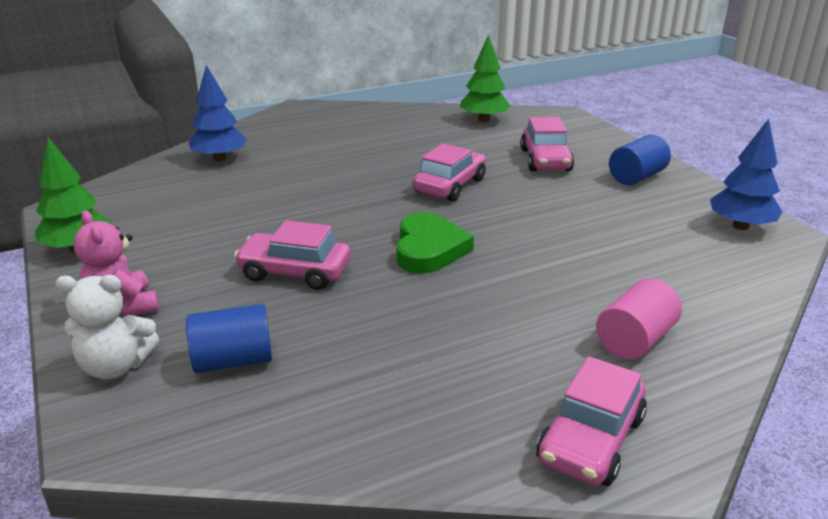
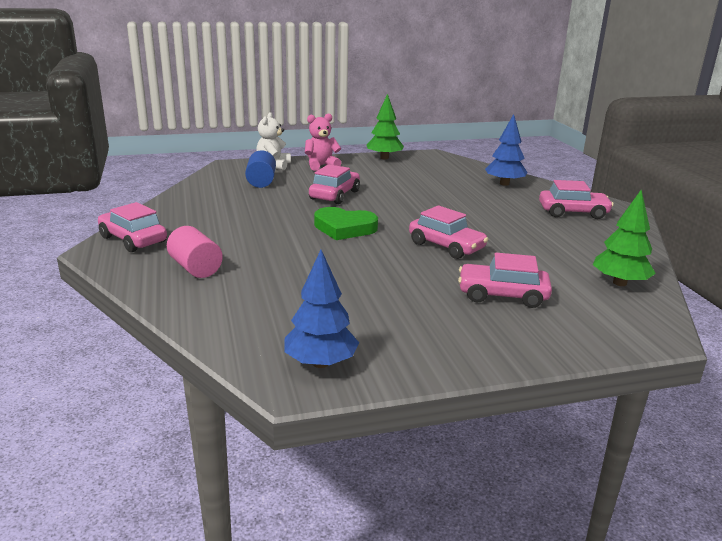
camera: 100 degrees right, 5 degrees down
blue cylinder [609,135,671,185] -> none
none -> pink car [539,180,614,219]

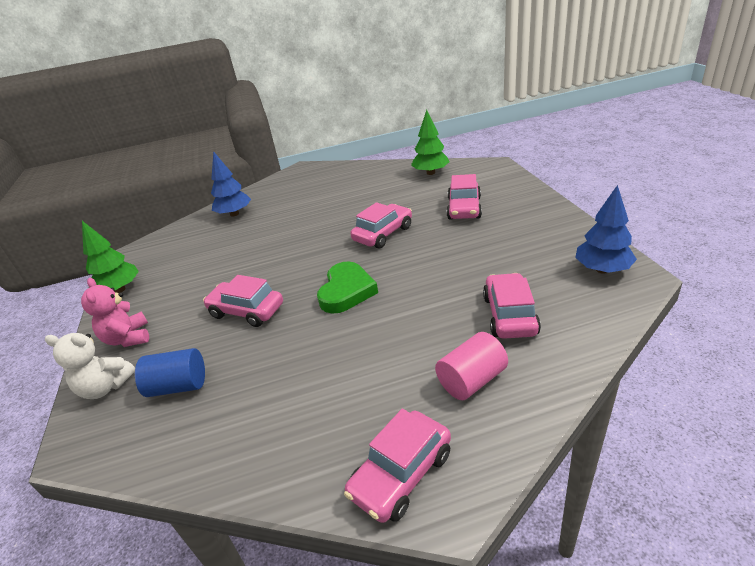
camera: 85 degrees left, 10 degrees up
pink car [539,180,614,219] -> pink car moved to [483,273,541,339]

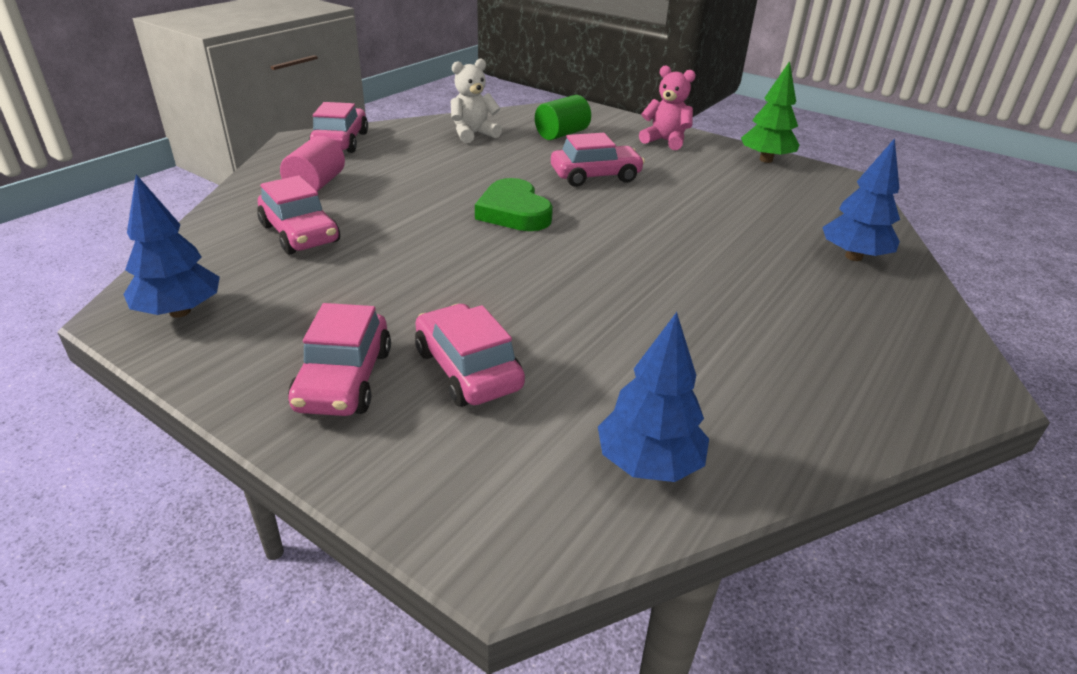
camera: 135 degrees right, 0 degrees up
white teddy bear [45,333,135,399] -> white teddy bear moved to [451,58,502,143]
blue cylinder [135,348,205,397] -> green cylinder [535,95,591,140]
pink car [350,202,412,248] -> pink car moved to [288,303,391,416]
green tree [411,110,450,175] -> blue tree [598,312,709,482]

